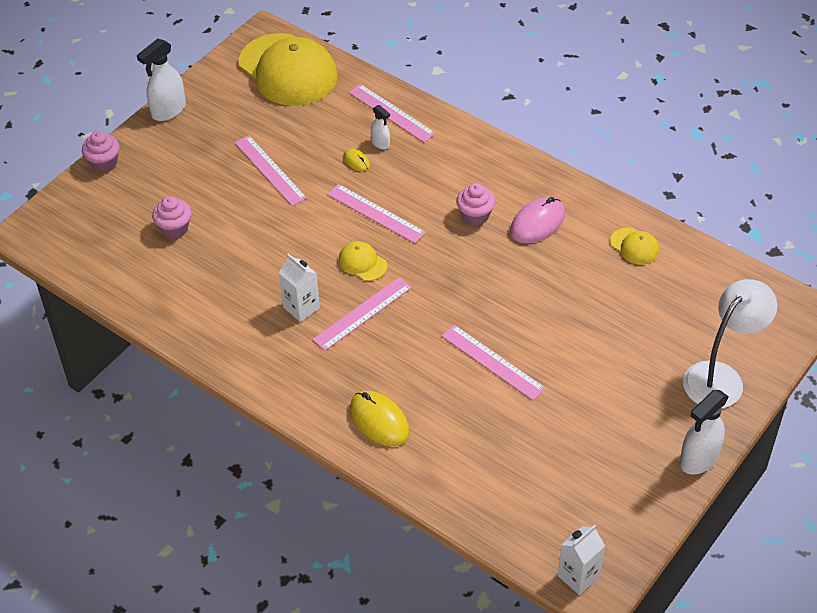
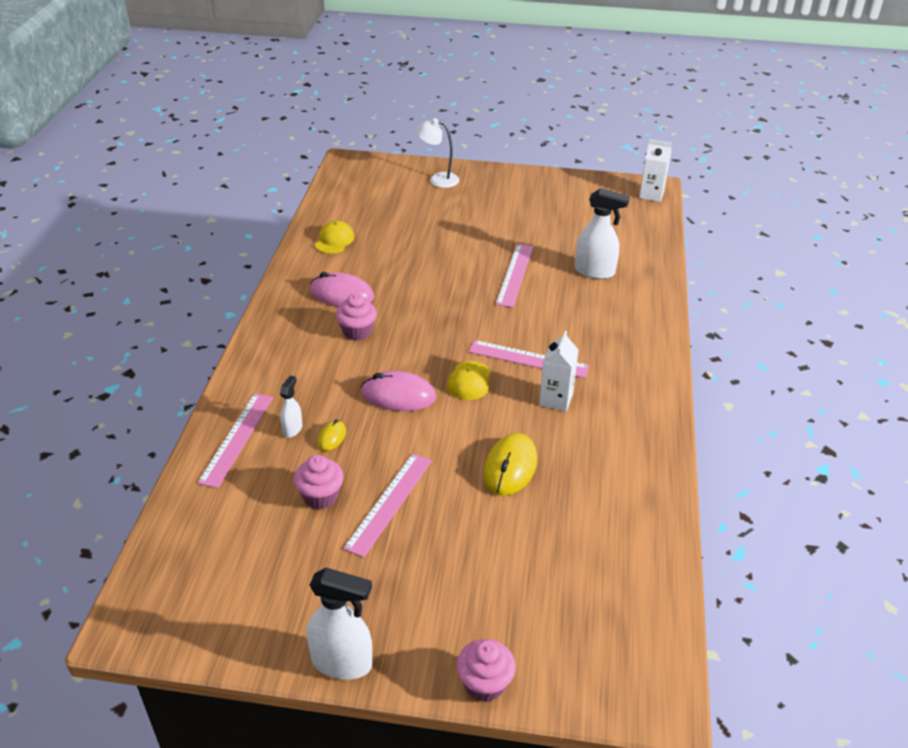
camera: 120 degrees left, 10 degrees down
pink cupcake [152,196,191,239] -> pink cupcake moved to [294,455,344,509]
yellow cap [239,33,337,106] -> none
pink ruler [327,184,426,243] -> pink mouse [361,371,436,411]
yellow mouse [350,391,410,446] -> yellow mouse moved to [483,433,537,496]
white spray bottle [680,390,729,474] -> white spray bottle moved to [575,188,630,279]
white lamp [683,279,777,408] -> white lamp [416,118,459,188], size x0.64

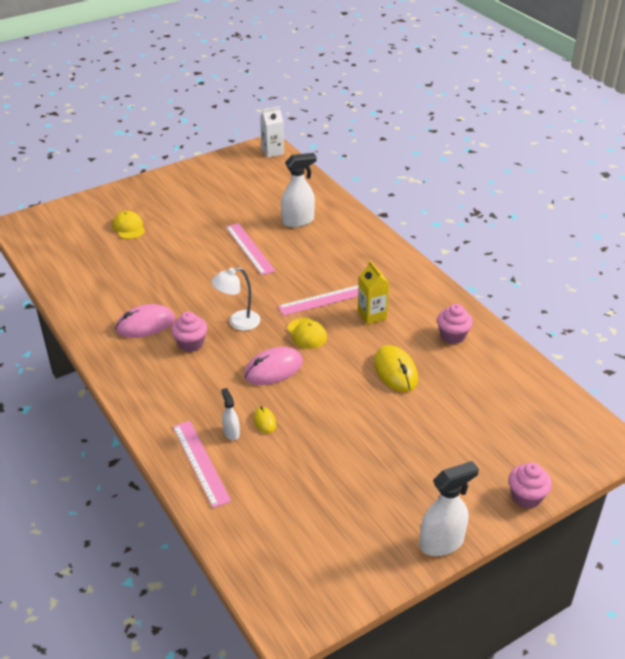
camera: 40 degrees left, 0 degrees up
pink cupcake [294,455,344,509] -> pink cupcake moved to [437,304,473,344]
yellow cap [315,221,354,254] -> yellow cap moved to [113,211,145,239]
pink ruler [343,453,432,558] -> none
white lamp [416,118,459,188] -> white lamp moved to [211,267,260,331]
white carton [539,331,579,412] -> yellow carton [358,260,390,325]

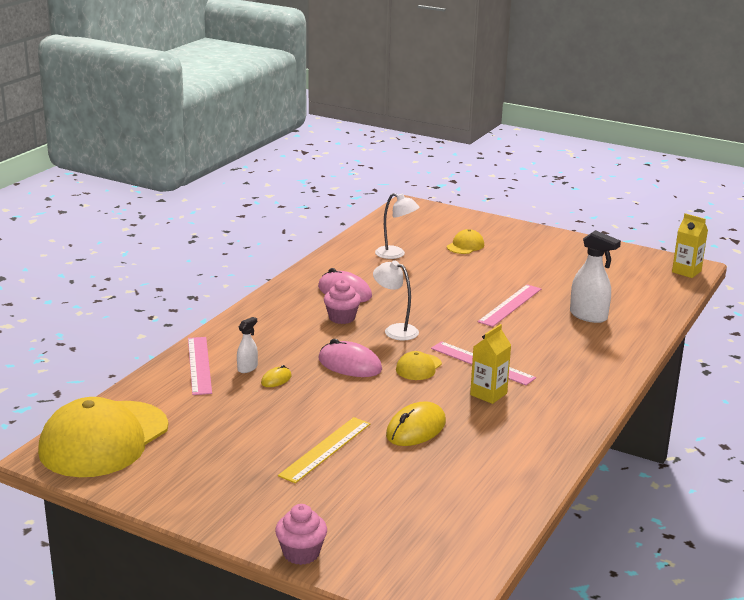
camera: 60 degrees right, 15 degrees down
pink ruler [173,421,231,508] -> pink ruler turned 45 degrees counterclockwise [188,337,212,395]
white carton [260,106,284,158] -> yellow carton [672,213,708,278]
white spray bottle [420,461,479,556] -> none
pink cupcake [437,304,473,344] -> none
none -> yellow cap [38,397,168,477]
none -> yellow ruler [278,417,370,483]
none -> white lamp [375,193,419,259]

